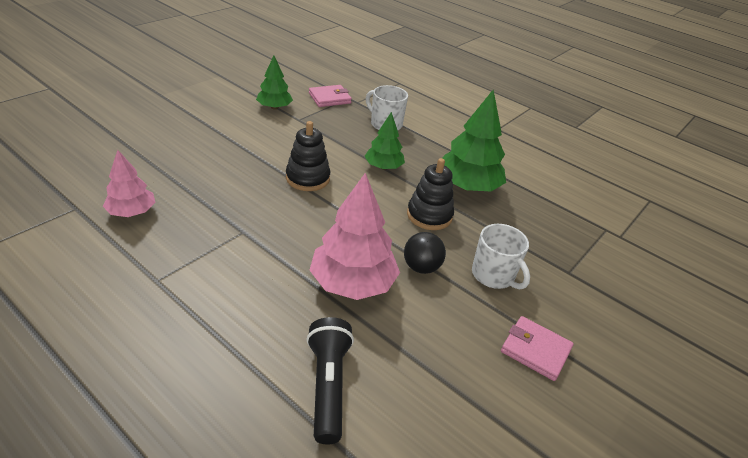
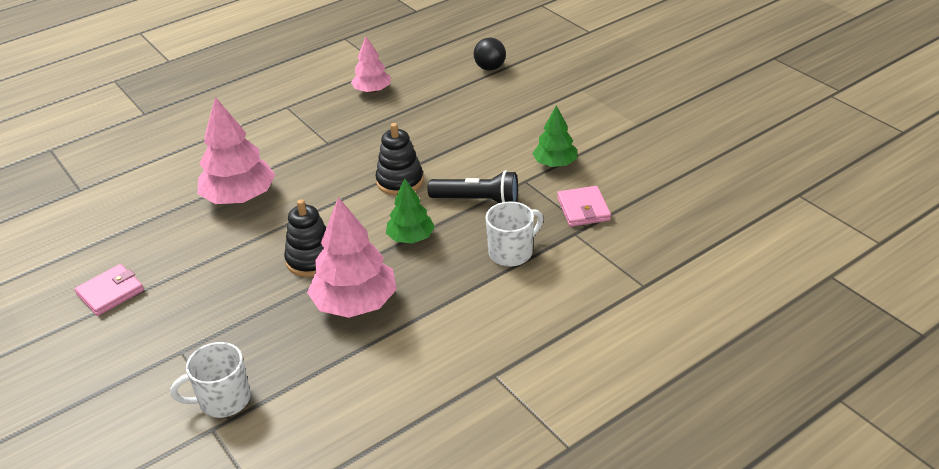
camera: 110 degrees right, 0 degrees up
black flashlight [306,317,354,444] -> black flashlight moved to [428,170,518,203]
black ball [404,232,446,274] -> black ball moved to [474,38,506,71]
green tree [443,90,506,191] -> pink tree [307,197,397,318]
white mug [472,224,530,290] -> white mug moved to [171,342,251,418]

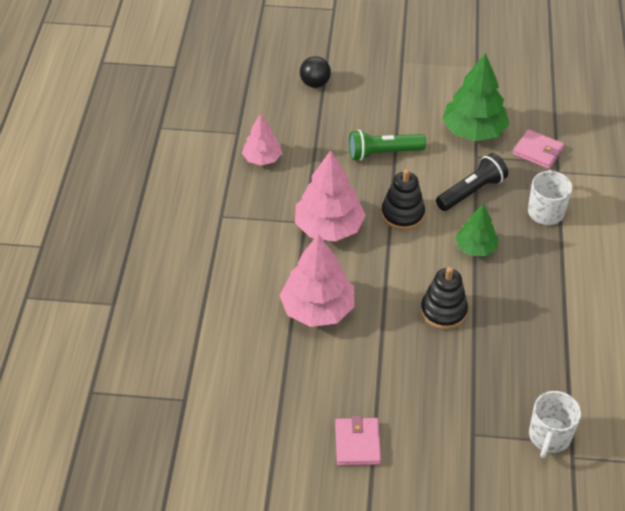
camera: 50 degrees left, 10 degrees up
pink tree [307,197,397,318] -> pink tree moved to [295,150,366,242]
green tree [532,106,577,167] -> green tree [442,53,509,141], size x1.68
none -> green flashlight [349,130,426,161]

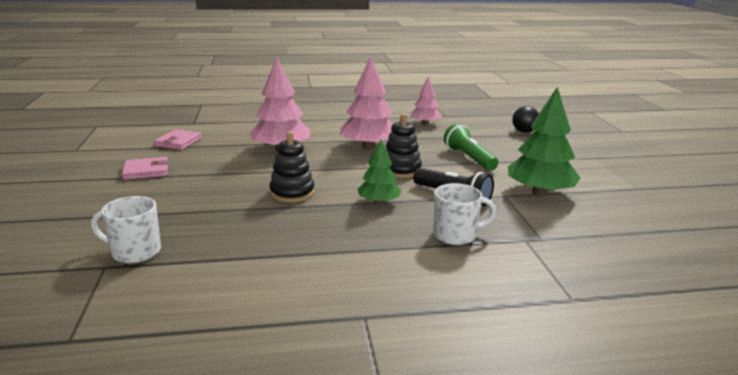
camera: 75 degrees right, 25 degrees down
pink wallet [513,129,564,169] -> pink wallet moved to [154,129,202,150]

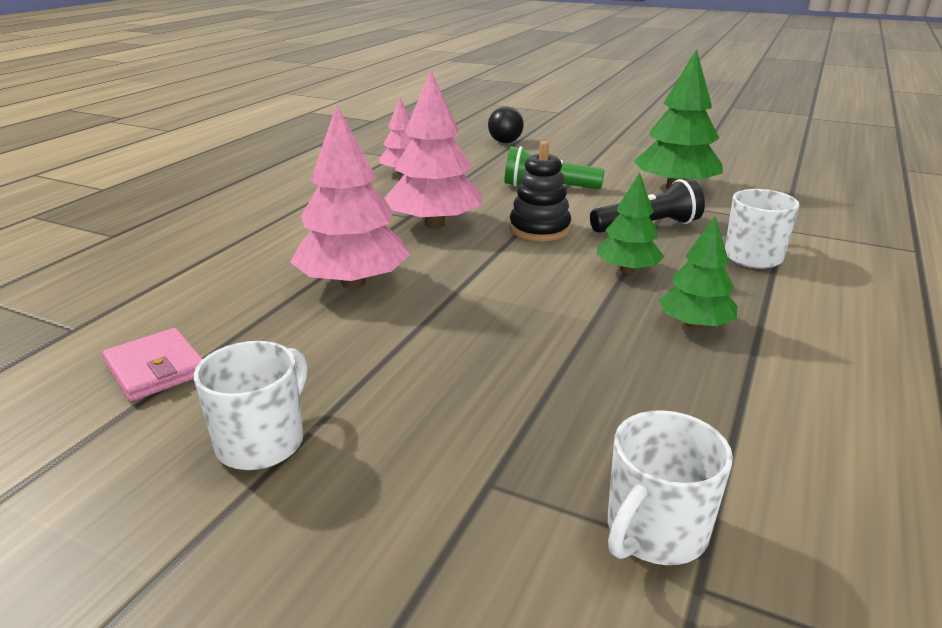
camera: 55 degrees left, 5 degrees up
pink wallet [122,157,168,180] -> white mug [194,341,308,470]
black stacking toy [269,131,315,203] -> none
none -> green tree [659,216,737,329]

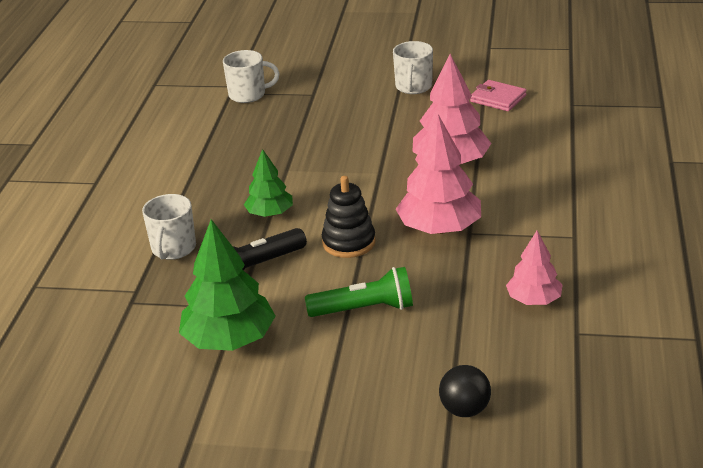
camera: 165 degrees right, 5 degrees up
white mug [608,410,733,565] -> white mug turned 60 degrees clockwise [223,50,280,103]
green tree [659,216,737,329] -> none

